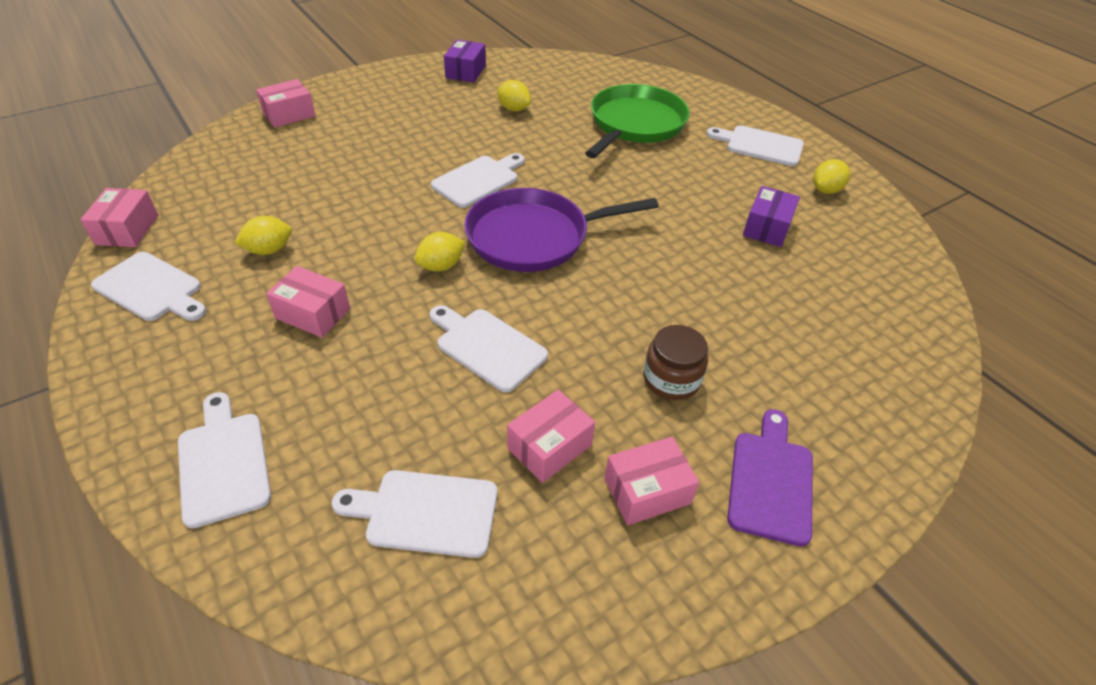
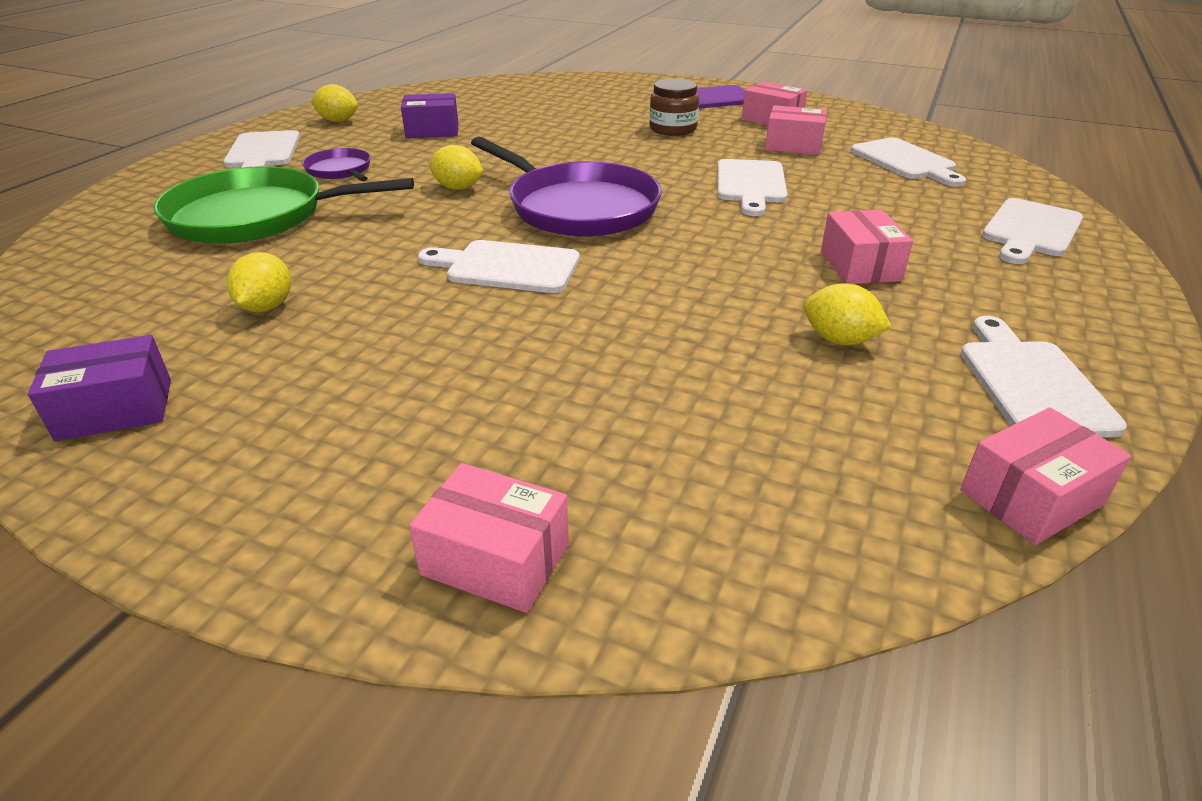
camera: 120 degrees left, 10 degrees down
yellow lemon [415,232,465,272] -> yellow lemon moved to [428,145,483,190]
none -> purple pan [302,148,371,181]

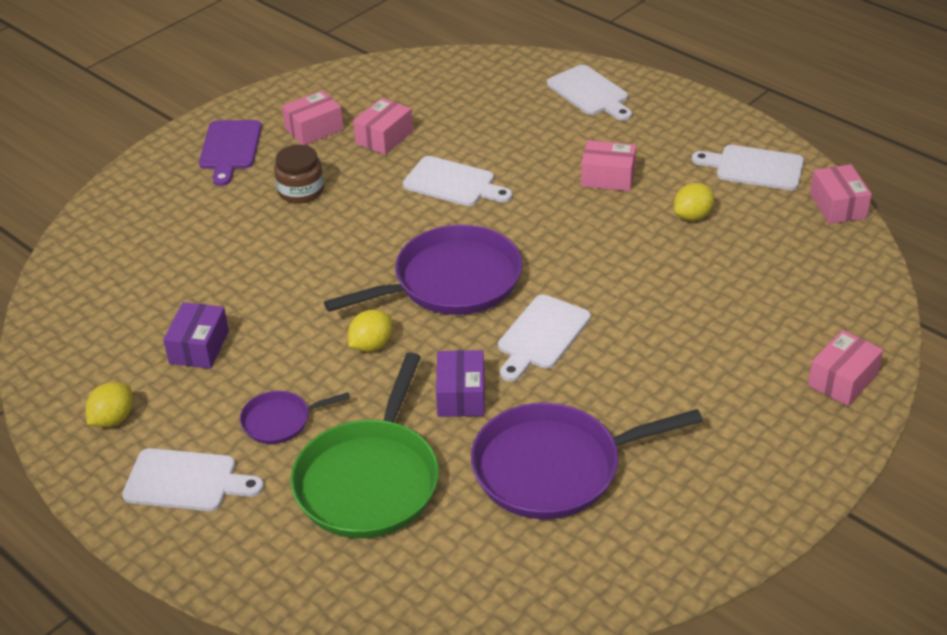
camera: 70 degrees left, 5 degrees up
purple box [28,335,171,441] -> purple box moved to [436,350,485,417]
yellow lemon [227,252,291,312] -> purple pan [471,403,703,519]
white cutting board [851,137,966,187] -> none

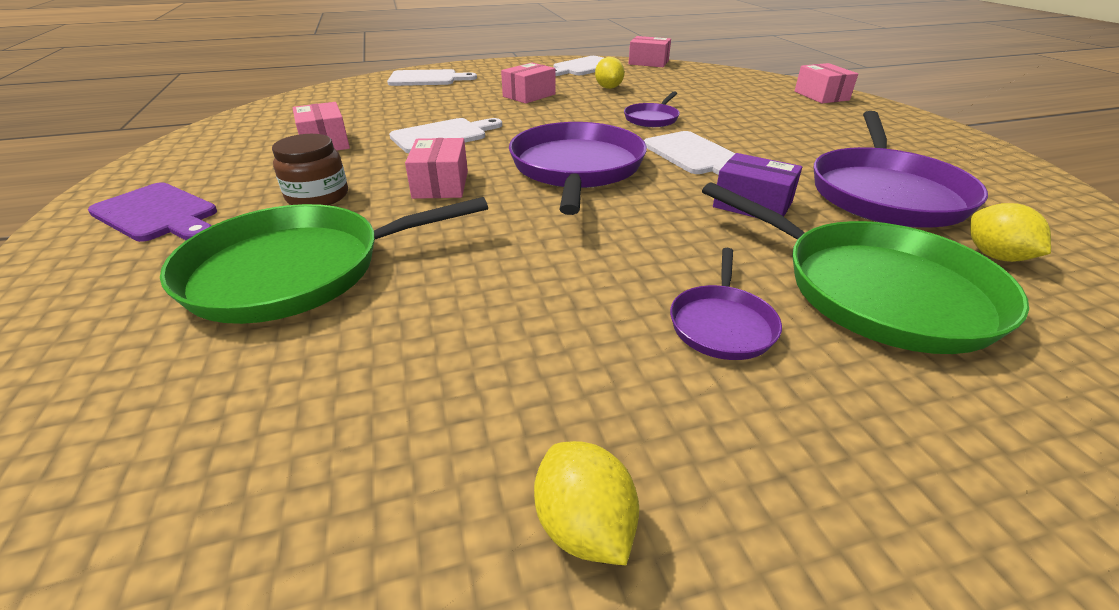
camera: 60 degrees left, 5 degrees down
white cutting board [122,448,264,511] -> none
purple box [163,302,229,369] -> none
pink box [282,90,343,145] -> pink box moved to [405,138,468,199]
yellow lemon [348,309,392,352] -> yellow lemon moved to [970,203,1051,262]
none -> green pan [160,197,488,324]
none -> purple pan [624,91,680,127]

